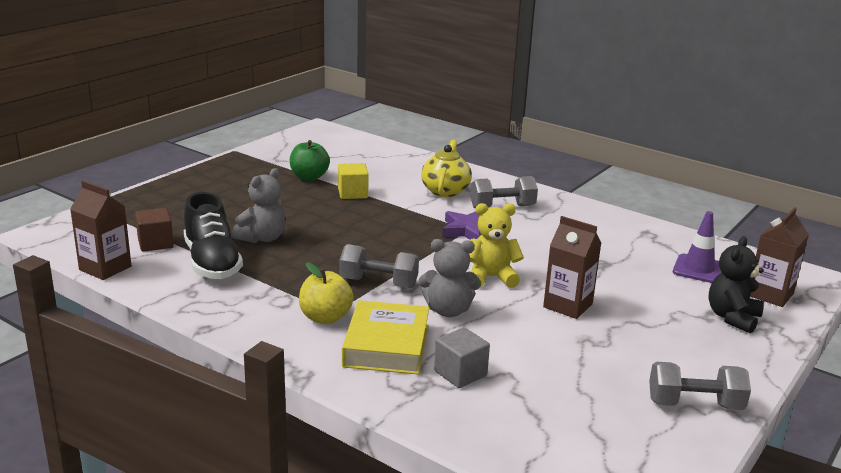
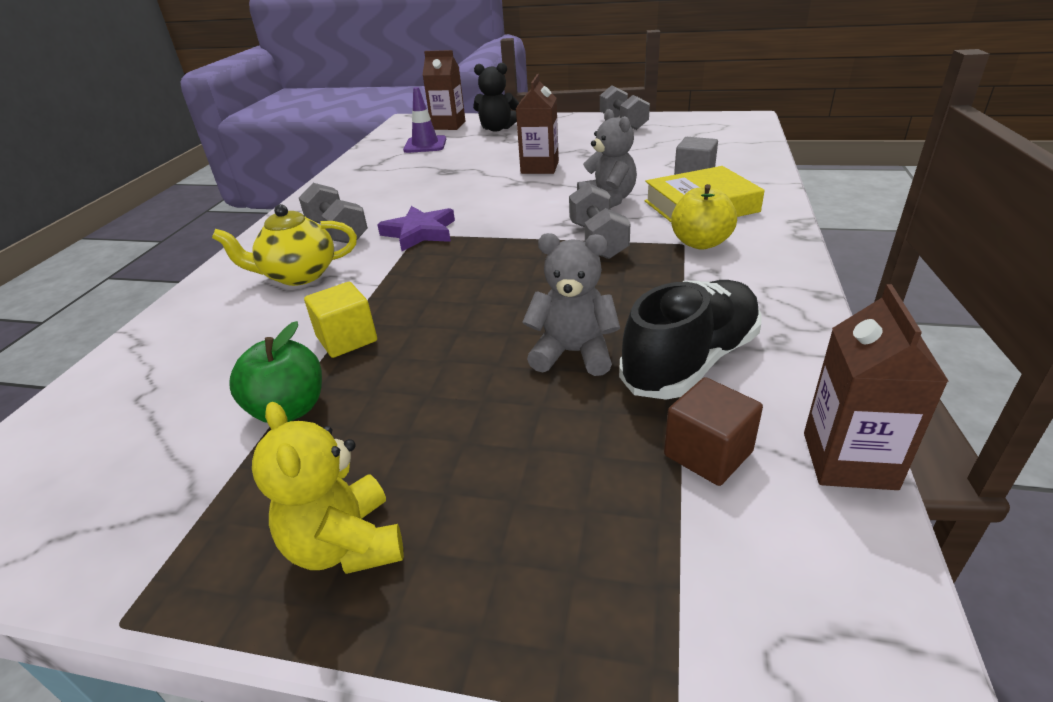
camera: 110 degrees left, 10 degrees up
yellow teddy bear [469,203,524,288] -> yellow teddy bear moved to [252,402,404,574]

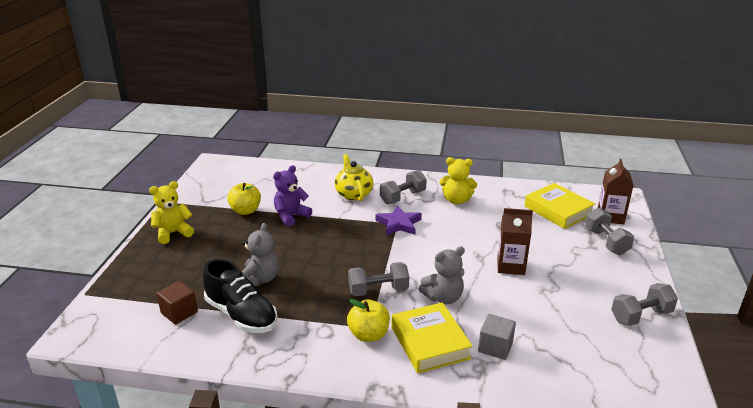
camera: 85 degrees right, 5 degrees down
green apple [229,321,322,423] -> yellow apple [227,183,261,215]
yellow cube [304,282,377,358] -> purple teddy bear [273,165,312,227]
purple traffic cone [403,87,446,153] -> yellow book [525,183,595,229]
black teddy bear [473,63,519,132] -> grey dumbbell [585,208,634,255]
brown carton [804,284,948,490] -> none
none -> yellow teddy bear [439,157,477,204]

